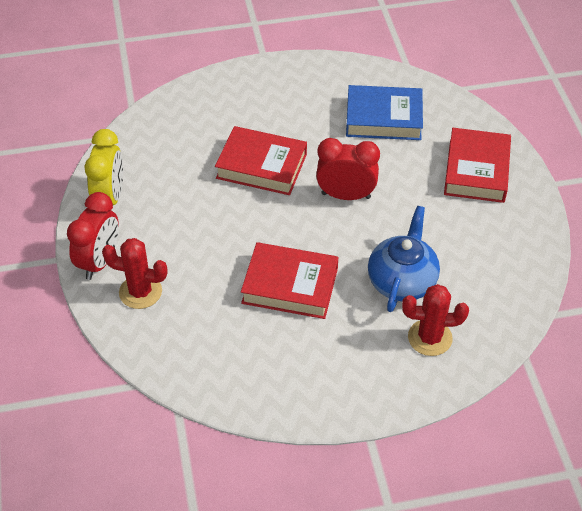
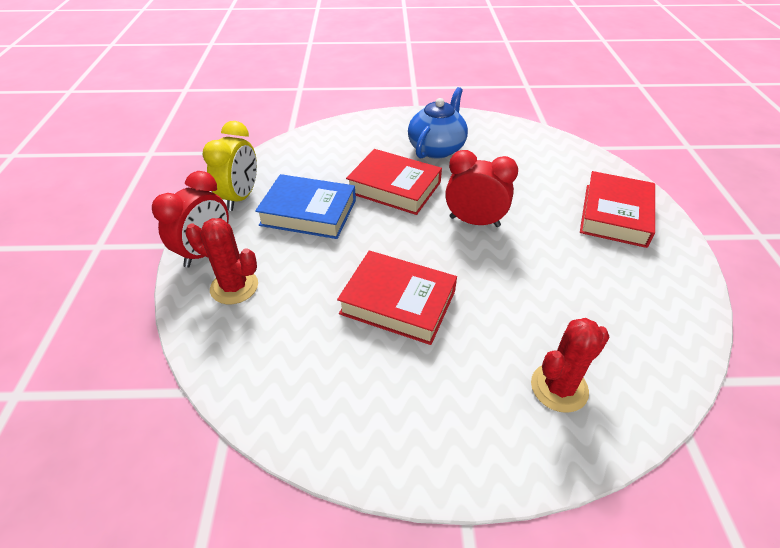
camera: 10 degrees right, 5 degrees down
blue book [346,85,423,140] -> blue book moved to [255,174,356,239]
blue teapot [368,206,440,312] -> blue teapot moved to [408,87,468,159]
red cactus [402,284,469,356] -> red cactus turned 45 degrees counterclockwise [531,318,609,413]

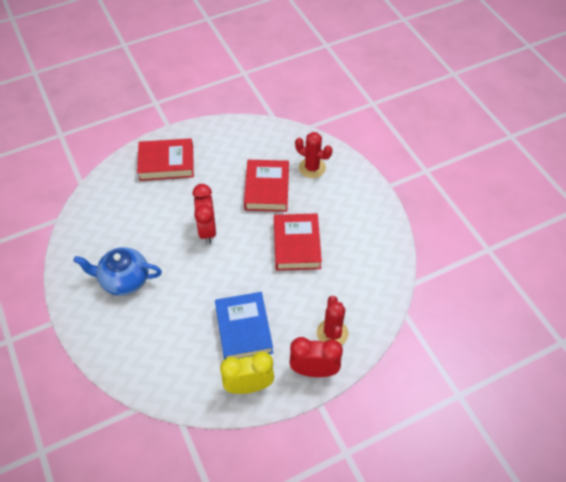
camera: 115 degrees left, 10 degrees up
red book [346,149,442,215] -> red book moved to [244,160,289,212]

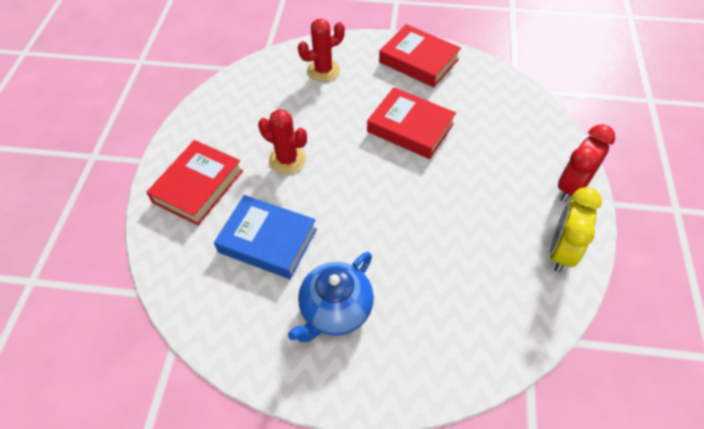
camera: 55 degrees left, 0 degrees up
red clock [192,184,216,244] -> none
blue book [215,292,273,360] -> blue book moved to [214,195,317,279]
red book [244,160,289,212] -> red book moved to [379,24,461,87]
red cactus [317,296,348,345] -> red cactus moved to [258,109,307,174]

